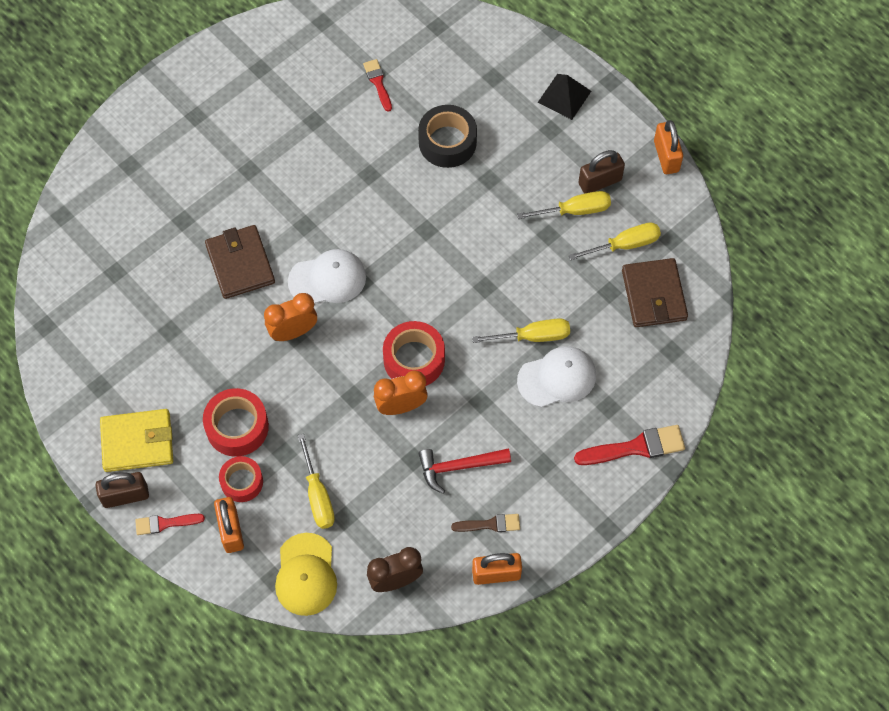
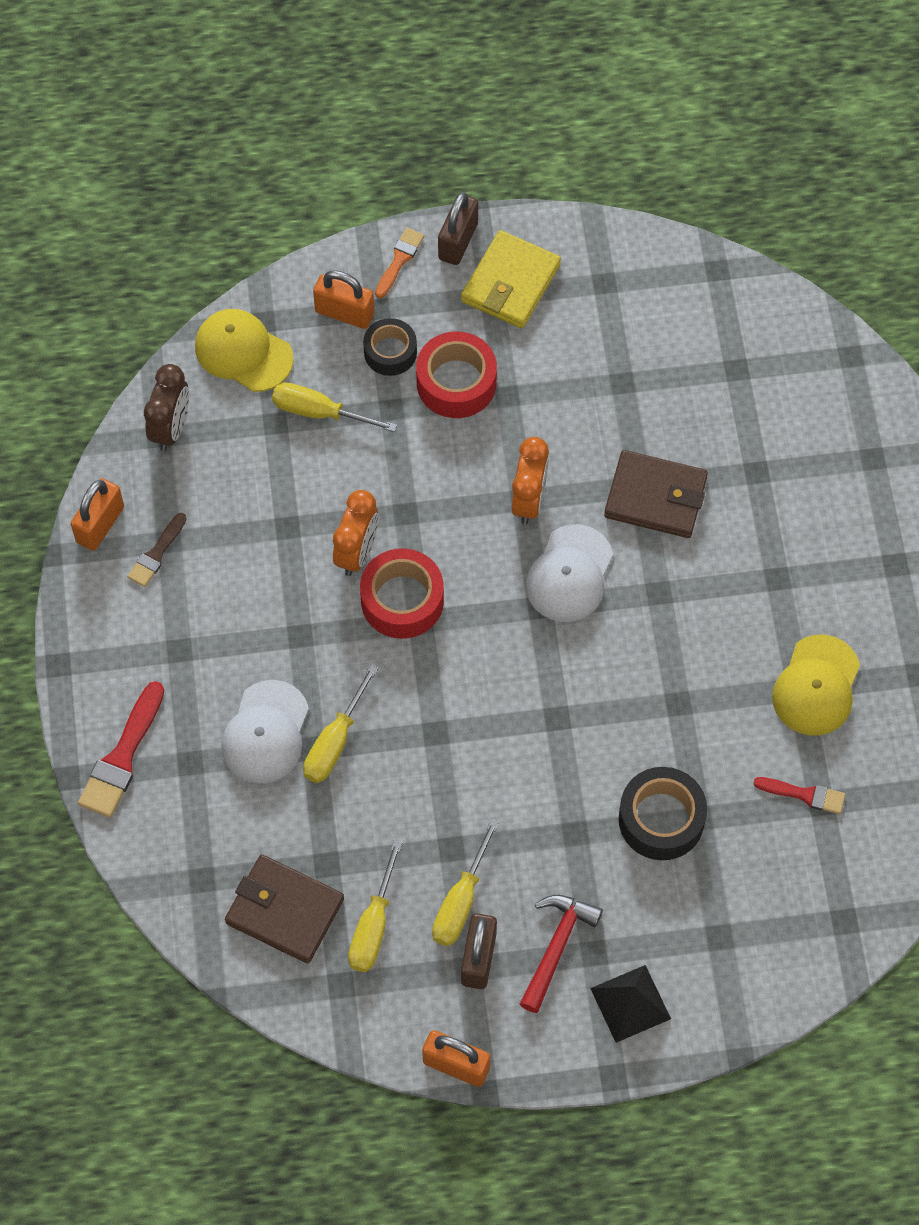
camera: 125 degrees right, 0 degrees up
red brush [135,514,205,535] -> orange brush [375,228,424,298]
red tape [219,456,263,502] -> black tape [363,318,417,376]
red hammer [418,448,511,494] -> red hammer moved to [520,895,603,1013]
none -> yellow cap [772,634,860,736]

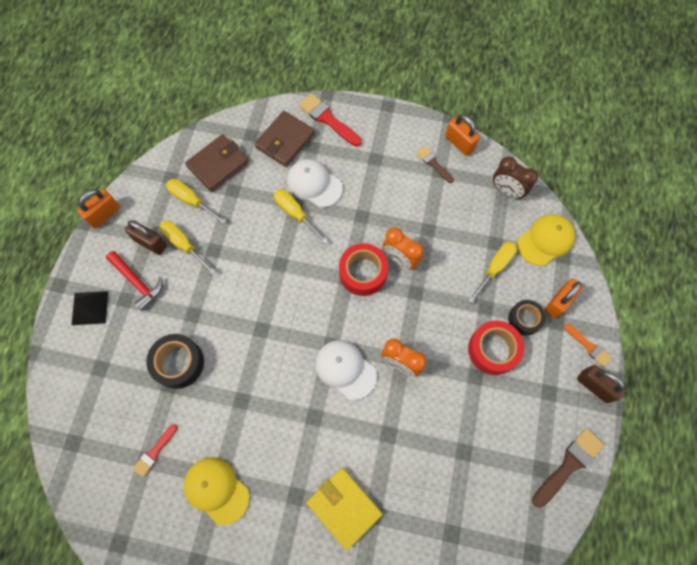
camera: 110 degrees right, 5 degrees up
yellow wallet [461,230,561,328] -> yellow wallet moved to [307,468,382,550]
brown wallet [604,450,708,538] -> brown wallet moved to [255,111,315,167]
none -> brown brush [532,428,604,508]

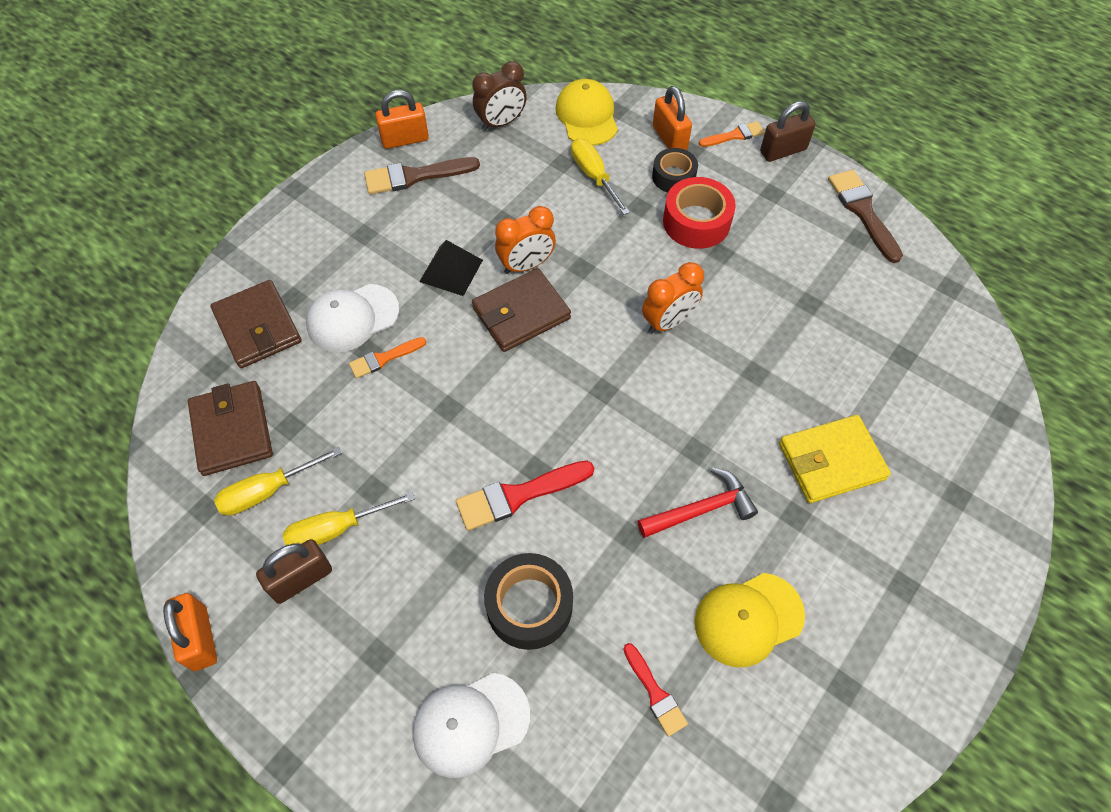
camera: 65 degrees left, 10 degrees down
black pyramid [71,291,108,325] -> black pyramid moved to [419,240,483,296]
red hammer [106,251,163,311] -> red hammer moved to [638,467,758,538]
yellow screwdriver [274,189,328,244] -> orange brush [349,337,426,378]
red brush [299,93,362,147] -> red brush moved to [456,461,594,531]
white cap [315,340,377,400] -> white cap moved to [413,673,530,778]
red tape [339,243,388,296] -> brown wallet [472,268,571,352]
brown brush [417,146,454,183] -> brown brush [364,157,480,194], size x1.65

